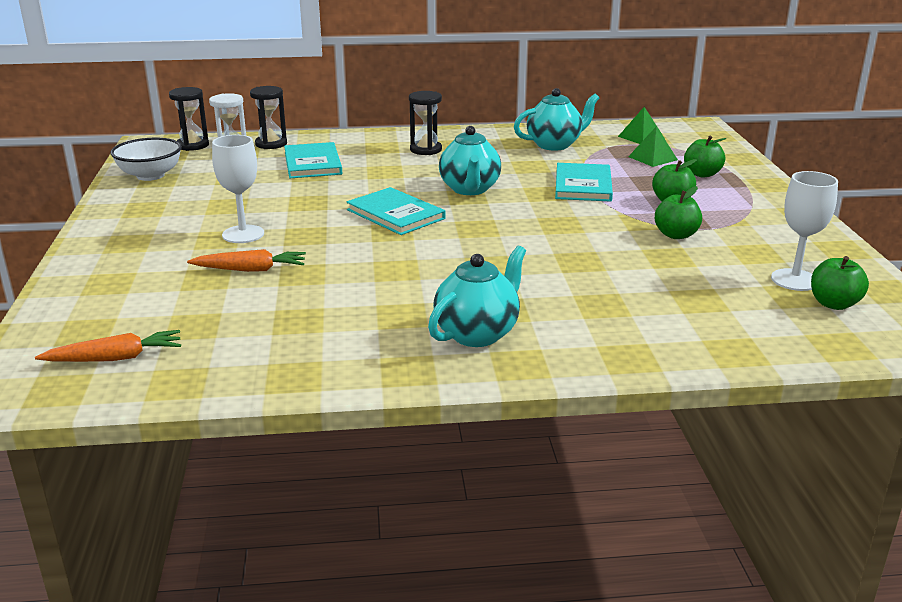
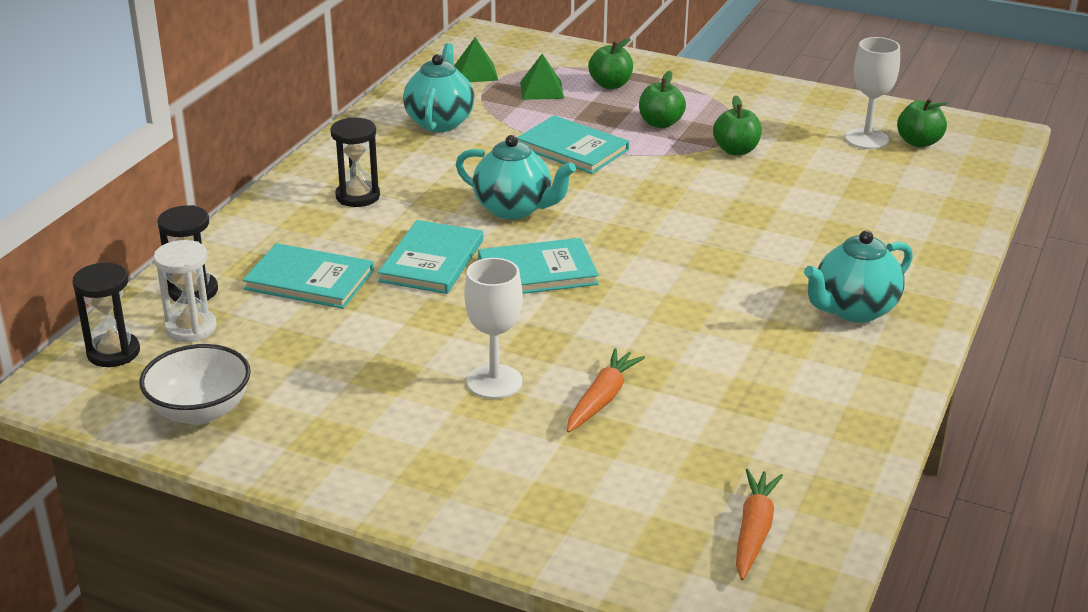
camera: 60 degrees left, 5 degrees up
turquoise teapot [428,246,526,347] -> turquoise teapot turned 105 degrees counterclockwise [804,230,913,323]
none -> turquoise book [378,220,483,294]

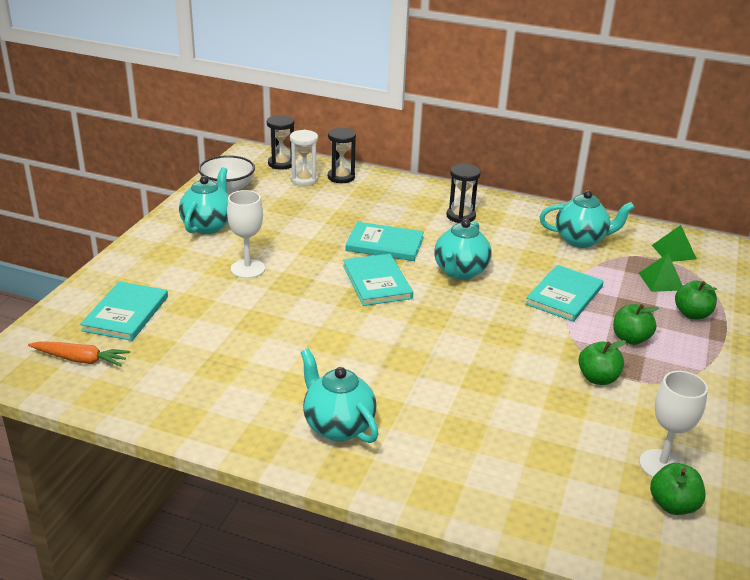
camera: 85 degrees right, 0 degrees up
turquoise book [243,243,374,309] -> turquoise book moved to [80,281,168,341]
orange carrot [567,348,645,433] -> none
none -> turquoise teapot [179,167,229,234]

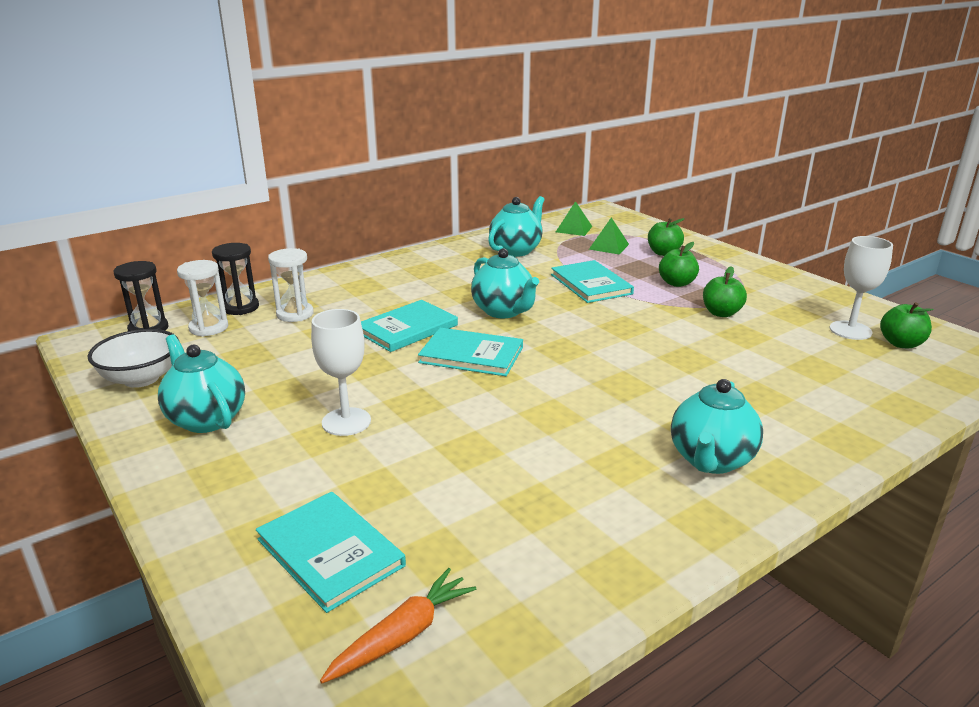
camera: 55 degrees left, 5 degrees down
turquoise teapot [301,349,379,443] -> turquoise teapot turned 60 degrees counterclockwise [671,379,763,474]
black hourglass [447,164,481,223] -> none
none -> white hourglass [268,248,314,322]

